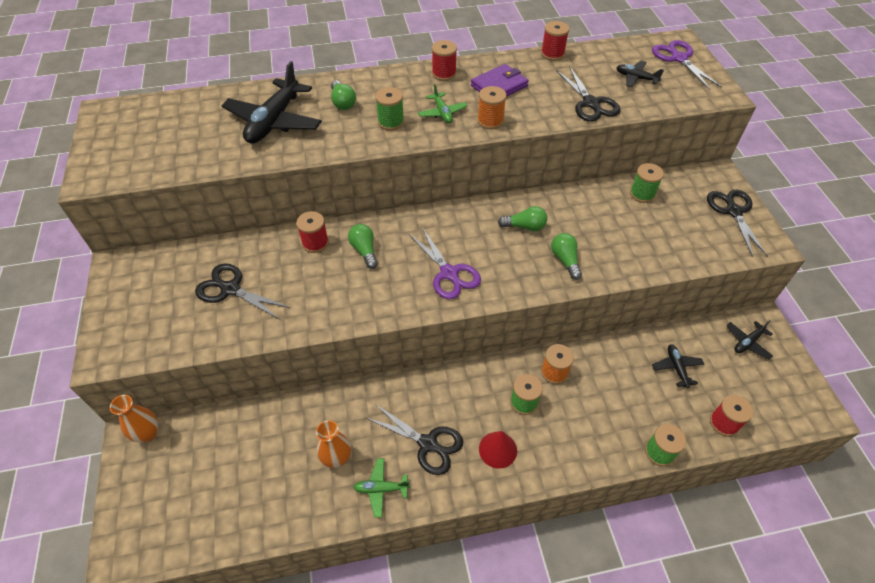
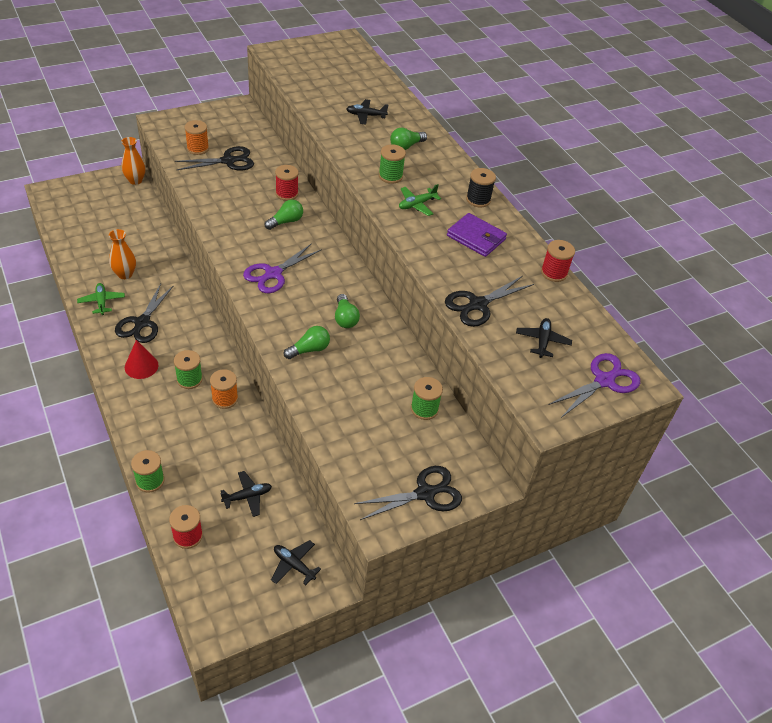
camera: 70 degrees right, 5 degrees down
black scissors [195,263,291,319] -> black scissors turned 60 degrees clockwise [174,146,254,170]
black plane [221,61,322,144] -> black plane [346,99,389,125], size x0.49
red spool [432,40,457,81] -> black spool [466,168,496,208]
orange spool [477,86,506,129] -> orange spool moved to [185,120,209,155]

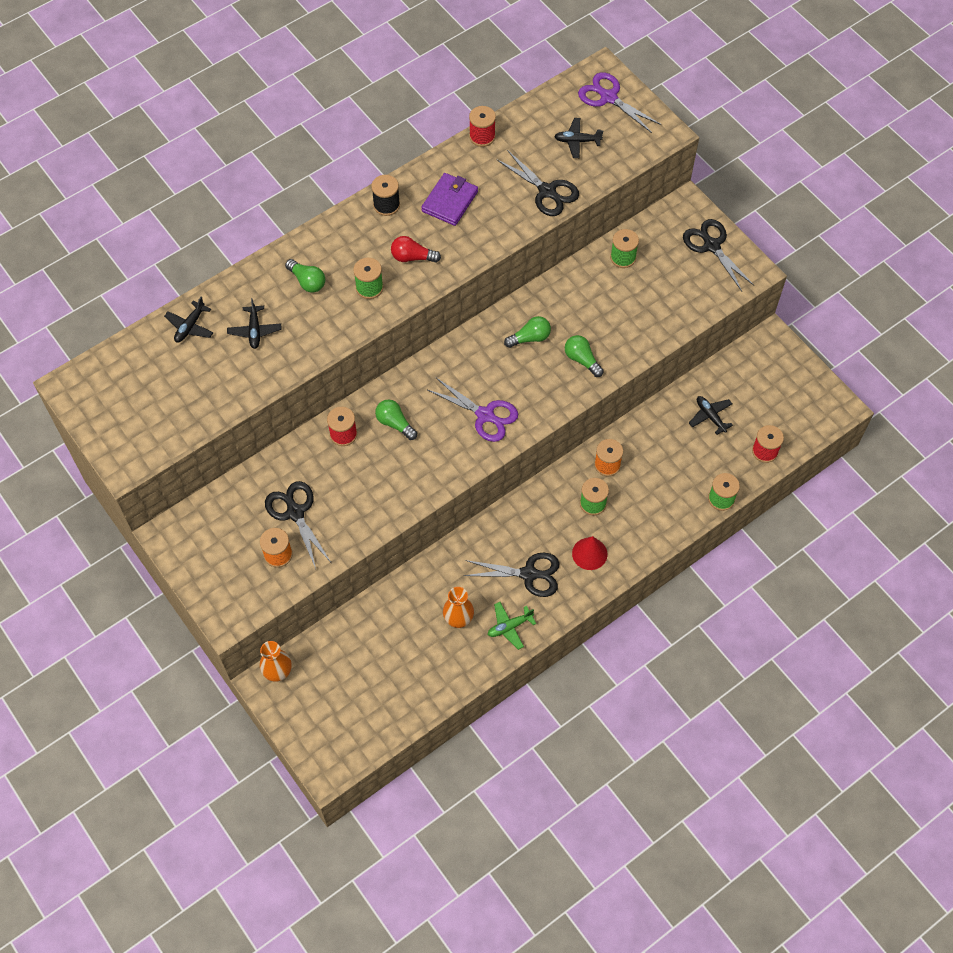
camera: 95 degrees left, 15 degrees up
black plane [271,540,321,585] -> black plane moved to [164,297,214,343]
green plane [399,184,441,216] -> red light bulb [391,236,441,263]

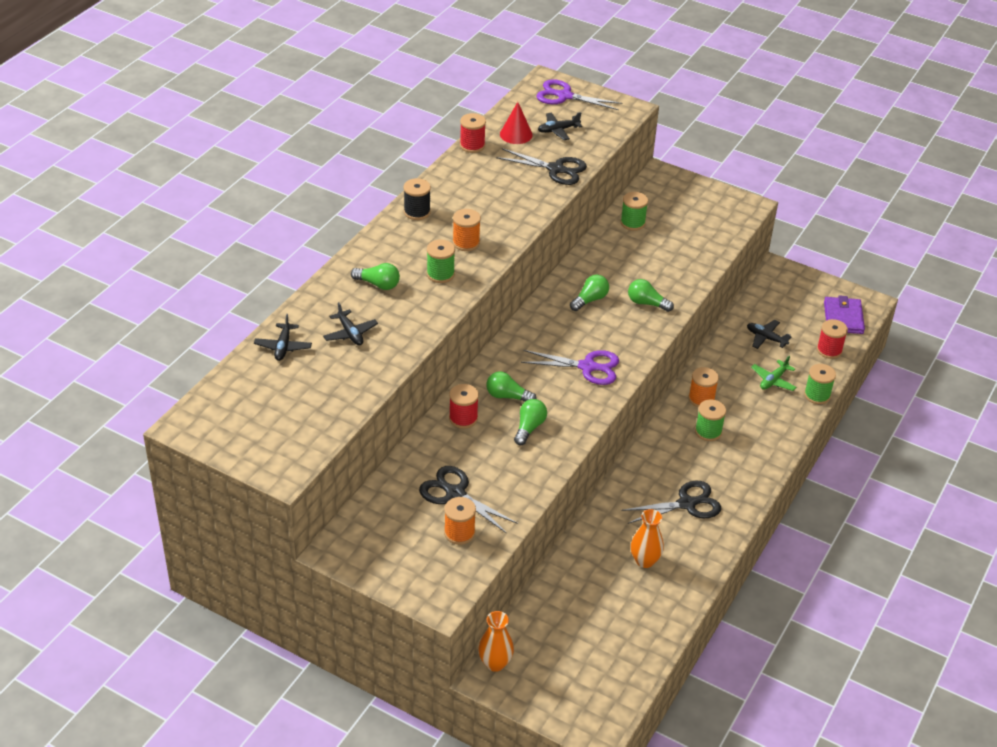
camera: 25 degrees left, 20 degrees down
red light bulb [391,236,441,263] -> orange spool [453,209,481,251]
purple wallet [421,173,478,226] -> purple wallet moved to [824,295,865,334]
green plane [488,602,536,650] -> green plane moved to [751,355,797,391]
red cone [572,536,607,570] -> red cone moved to [500,102,533,144]
black scissors [683,219,755,291] -> none
none -> green light bulb [514,399,547,445]

